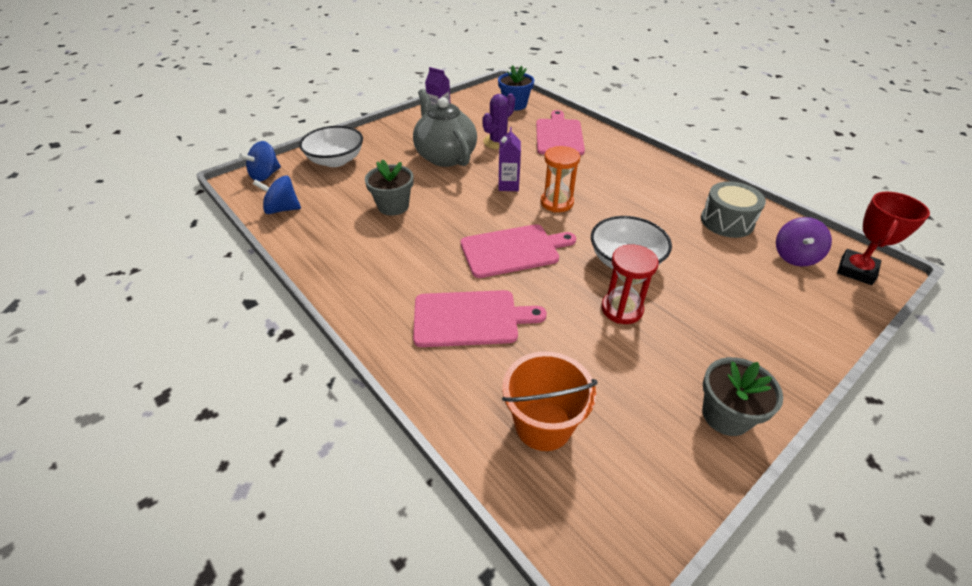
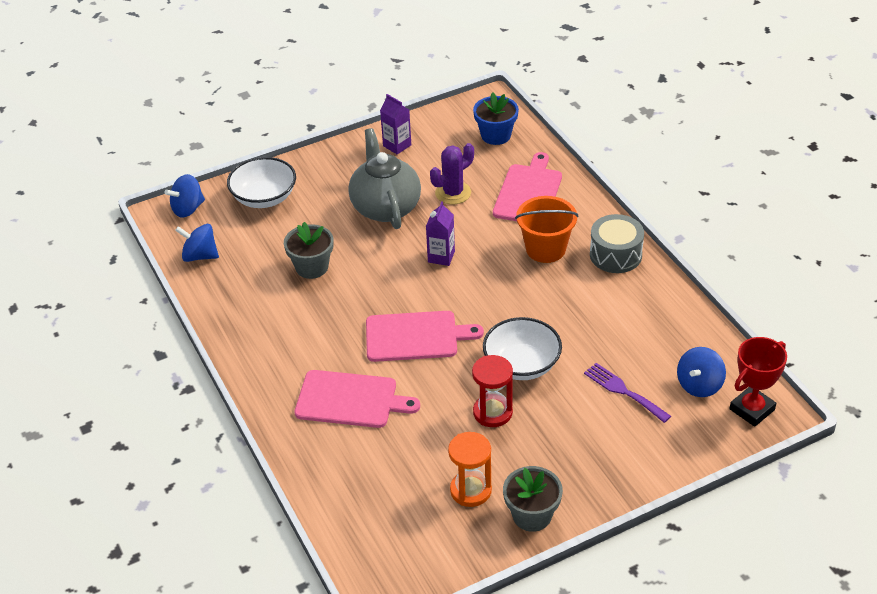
camera: 15 degrees right, 0 degrees up
orange bucket [502,351,597,451] -> orange bucket moved to [515,196,578,263]
orange hourglass [541,146,580,212] -> orange hourglass moved to [448,432,492,507]
grey drum [701,181,766,238] -> grey drum moved to [590,214,644,273]
purple spinning top [776,217,832,267] -> blue spinning top [677,347,726,397]
none -> purple fork [584,363,671,423]

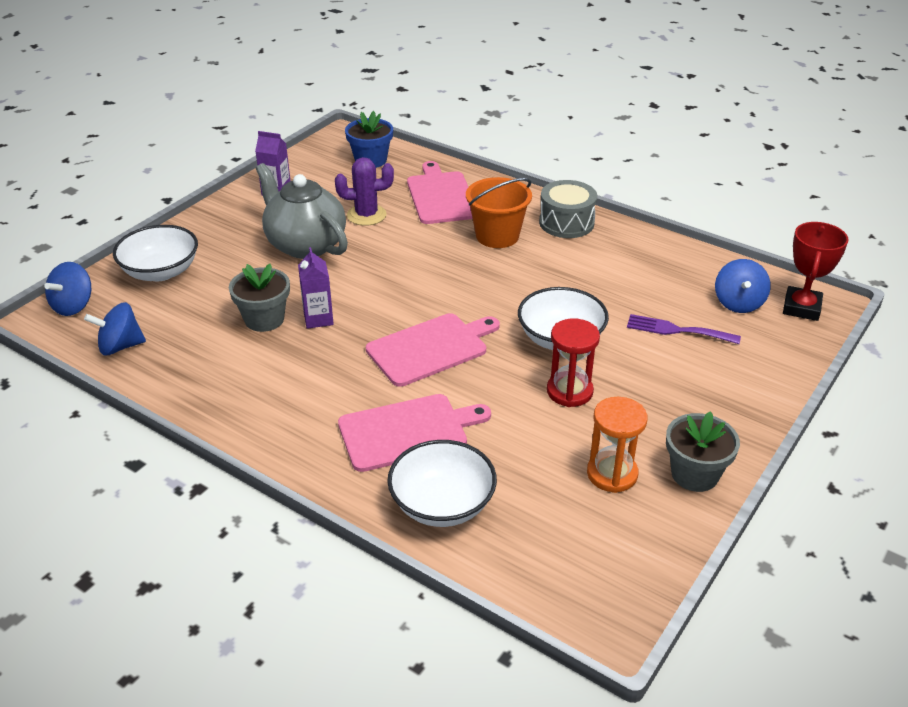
camera: 30 degrees left, 5 degrees down
purple carton [426,201,455,266] -> purple carton moved to [298,247,334,329]
purple cactus [430,143,474,204] -> purple cactus turned 60 degrees clockwise [335,157,394,226]
none -> white bowl [387,440,497,527]

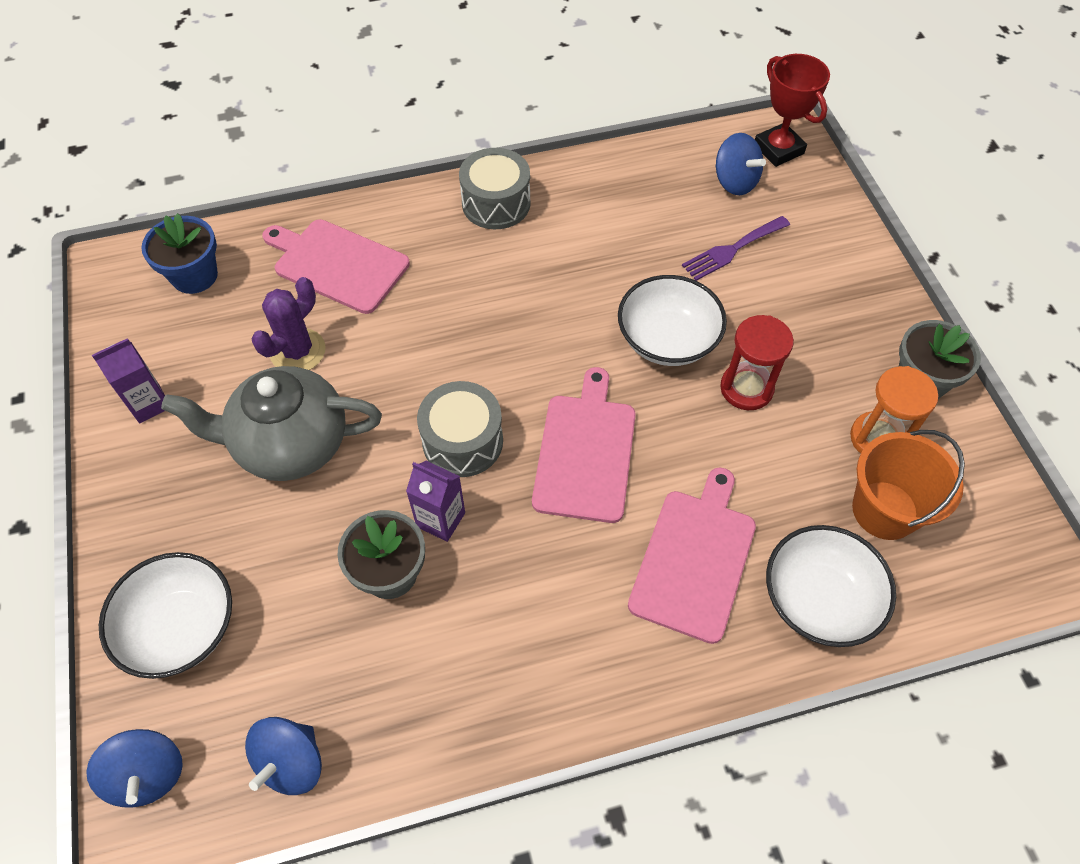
camera: 50 degrees left, 20 degrees up
orange bucket [466,177,532,248] -> orange bucket moved to [852,430,965,540]
none -> grey drum [417,381,503,477]

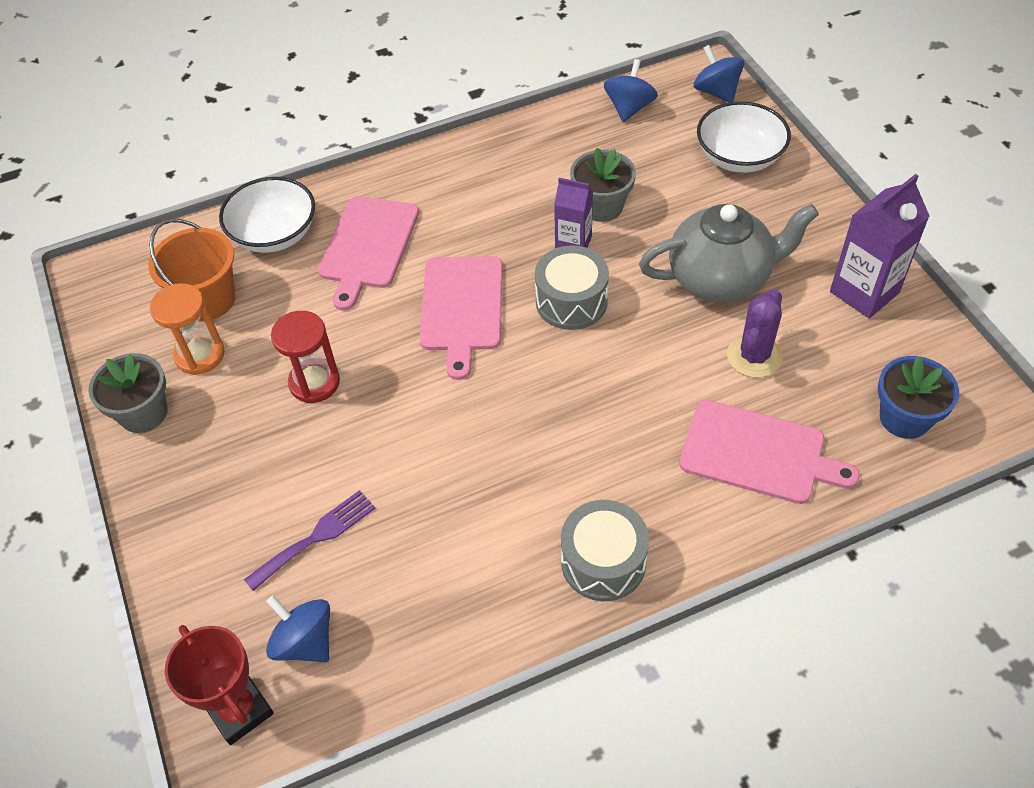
camera: 175 degrees right, 5 degrees down
purple carton [92,338,165,423] -> purple carton [830,174,929,318], size x1.59
white bowl [618,275,727,366] -> none

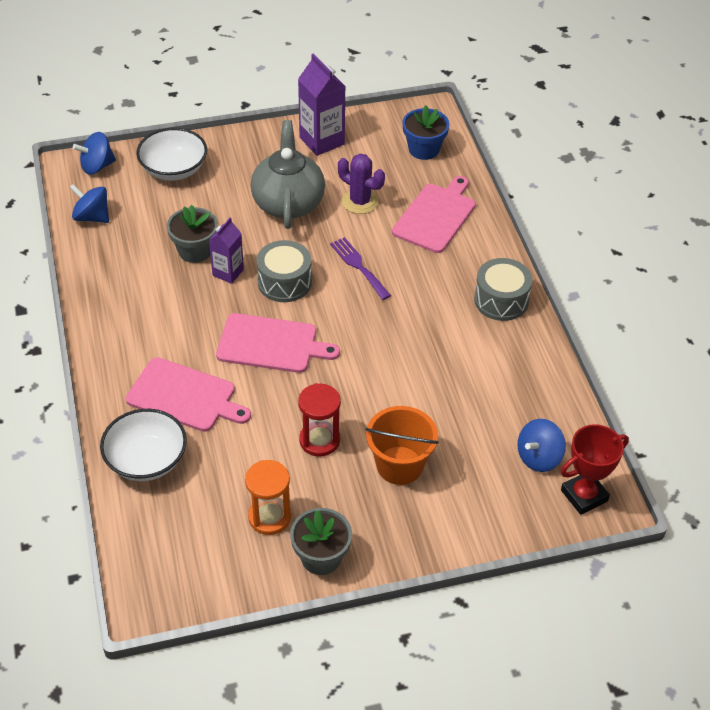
camera: 85 degrees left, 5 degrees down
orange bucket [148,219,236,321] -> orange bucket moved to [365,406,439,485]
purple fork [244,490,376,591] -> purple fork moved to [330,237,391,300]

